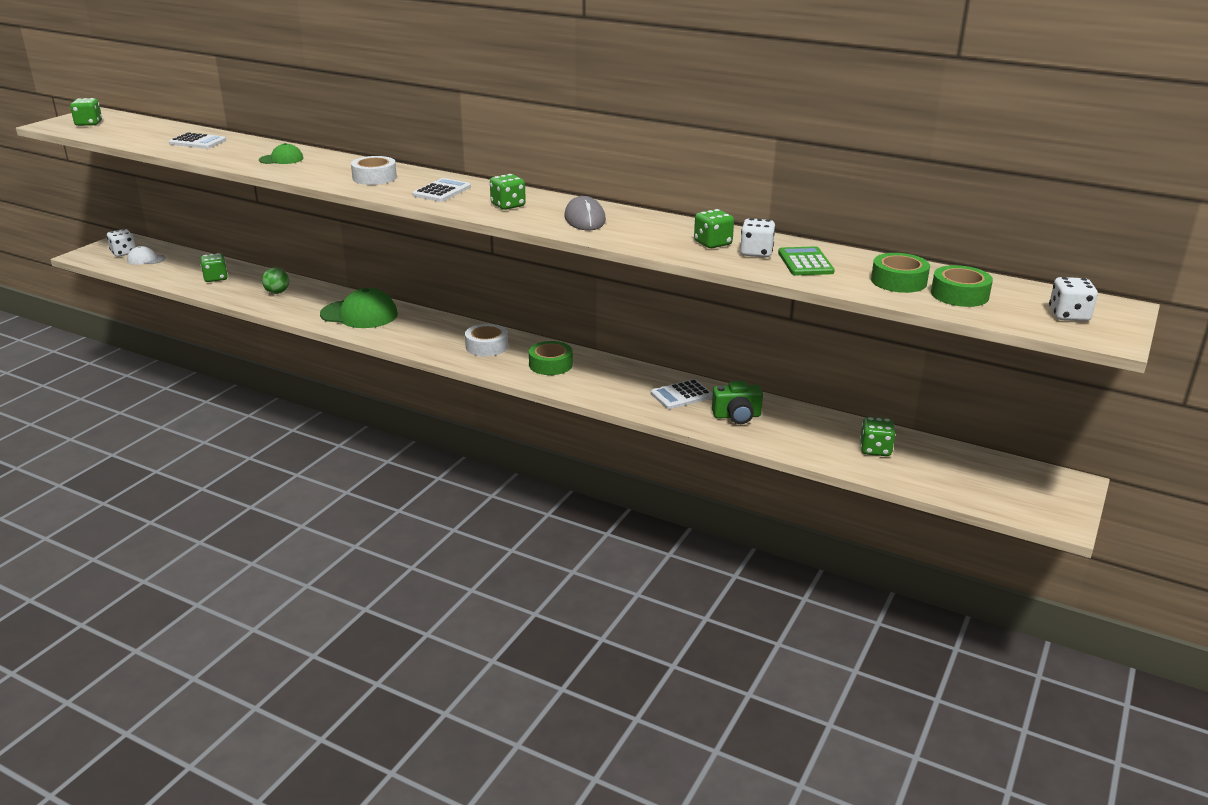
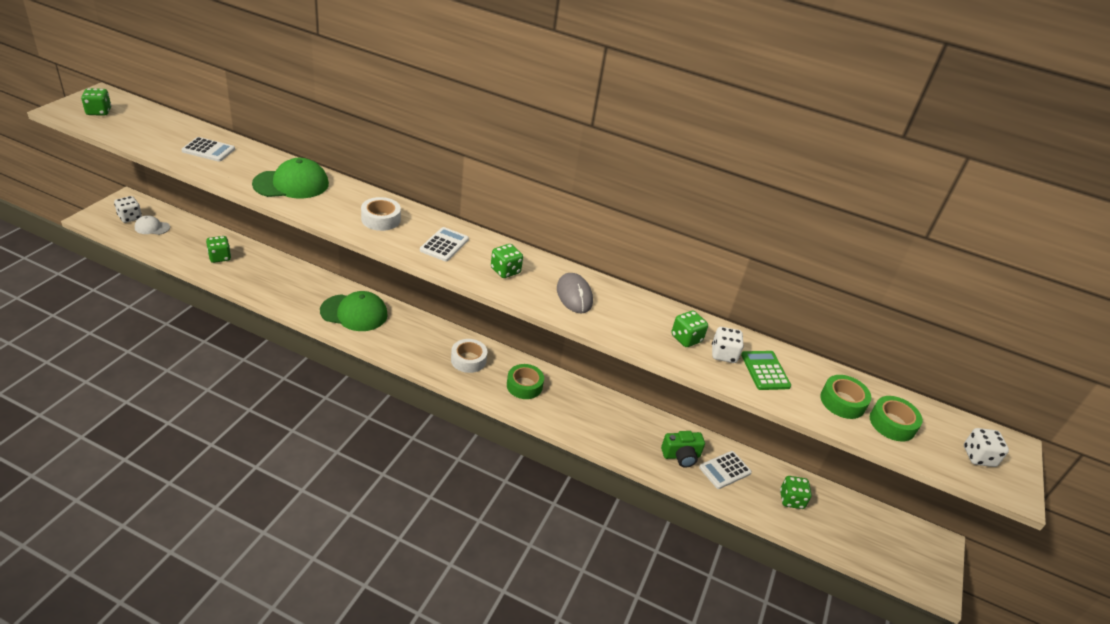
camera: 10 degrees left, 10 degrees up
green cap [259,143,303,164] -> green cap [252,158,329,198], size x1.88
green ball [262,267,289,294] -> none
white calculator [651,379,713,409] -> white calculator moved to [699,451,752,489]

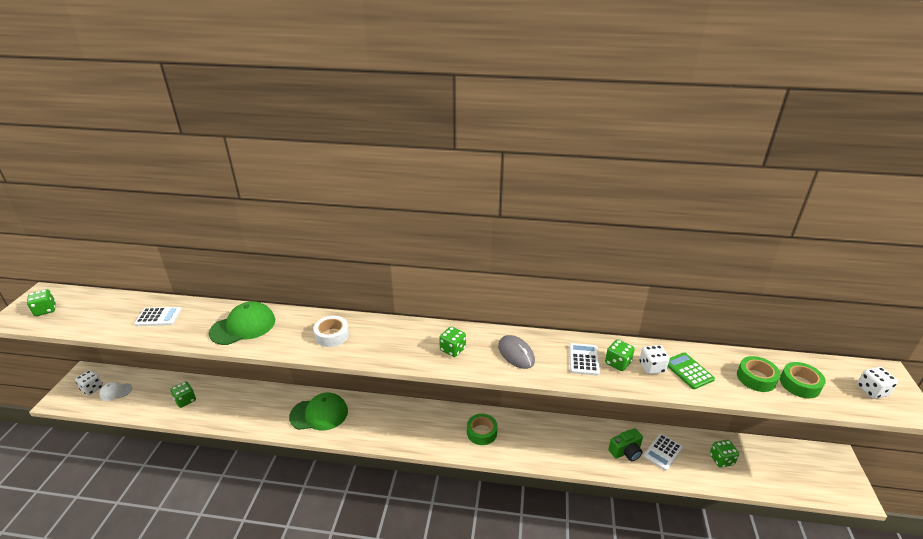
camera: 10 degrees left, 5 degrees down
white calculator [420,227,469,261] -> white calculator moved to [569,343,600,376]
white tape [451,339,487,373] -> none

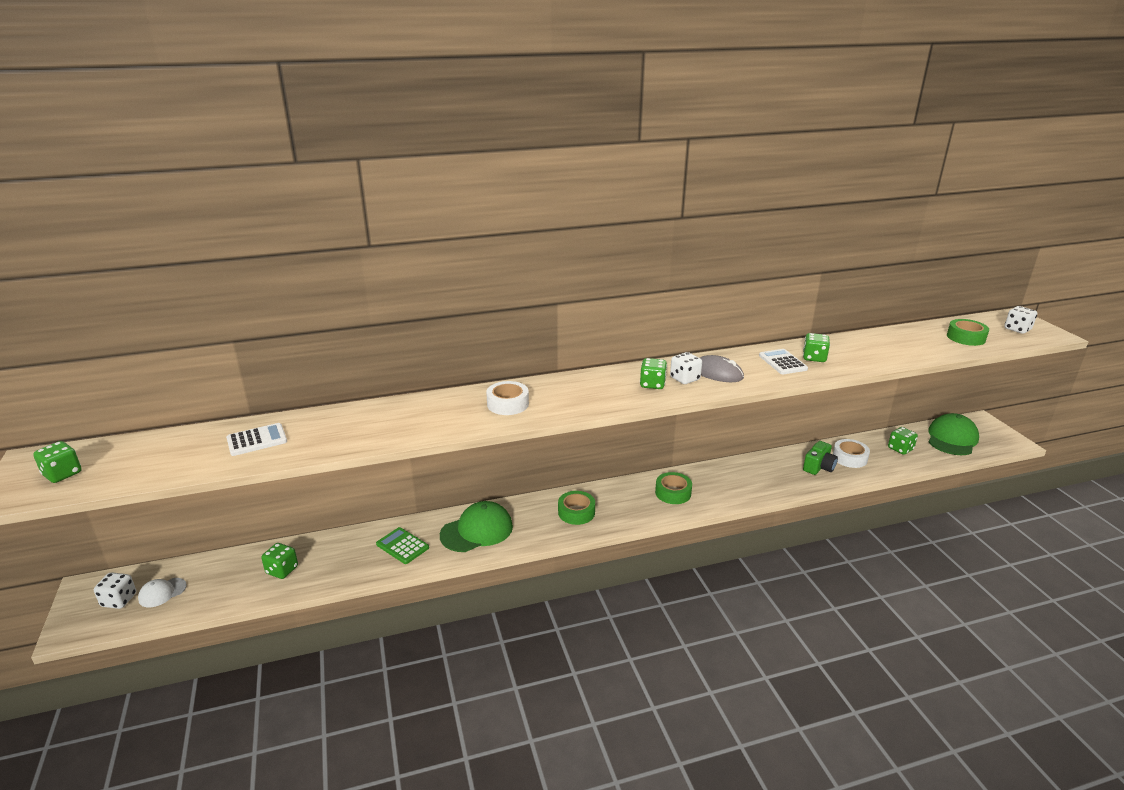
camera: 25 degrees left, 5 degrees down
green cap [209,301,275,345] -> green cap moved to [928,413,979,455]
white dice [639,345,670,374] -> white dice moved to [670,352,702,384]
white calculator [643,434,683,471] -> white tape [833,439,870,468]
green calculator [668,353,715,389] -> green calculator moved to [376,527,429,564]
green tape [737,356,780,392] -> green tape moved to [558,491,595,525]

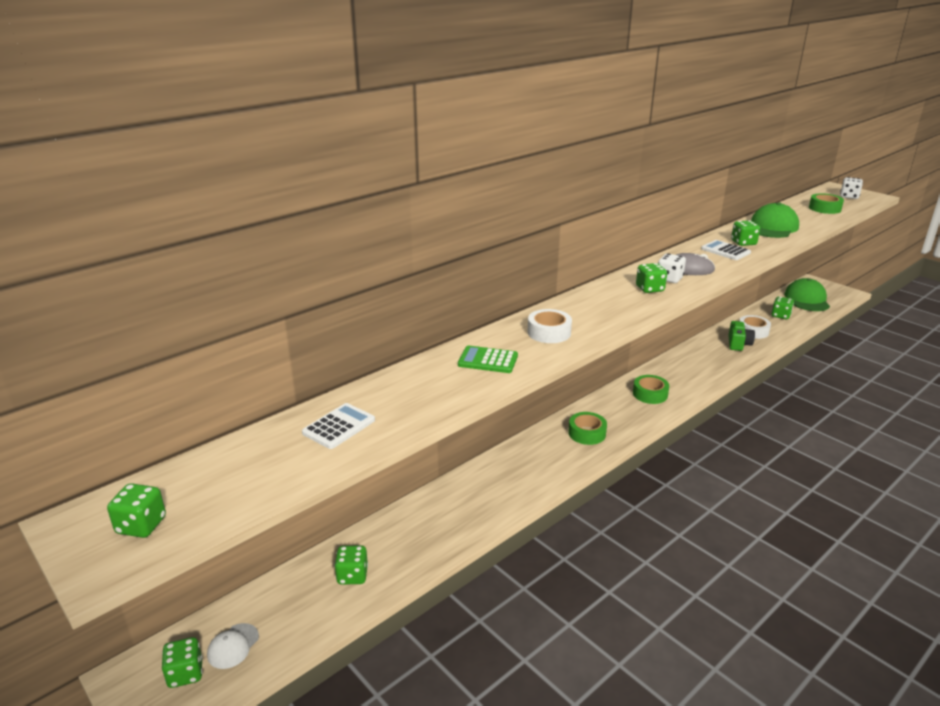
camera: 25 degrees left, 0 degrees up
white dice [94,572,136,609] -> green dice [162,637,203,688]
green calculator [376,527,429,564] -> green calculator moved to [458,346,518,373]
green cap [440,501,513,552] -> green cap moved to [751,202,799,238]

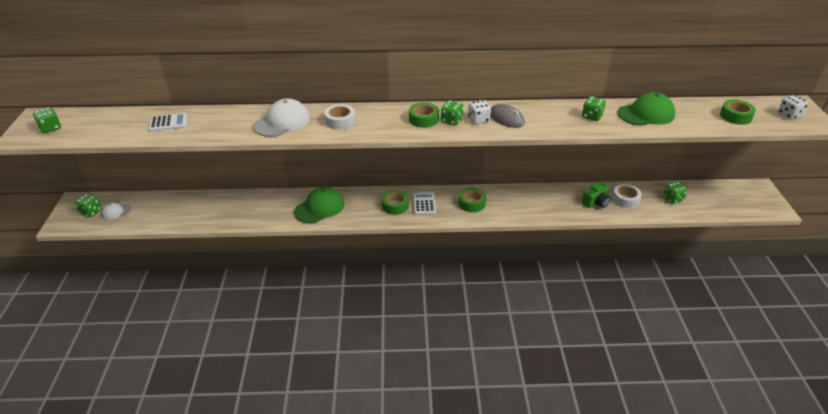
camera: 40 degrees right, 10 degrees up
green dice [334,545,368,585] -> none
green calculator [458,346,518,373] -> white cap [253,98,310,137]
white calculator [701,240,751,260] -> white calculator moved to [413,193,436,215]
green cap [784,278,830,311] -> green cap moved to [294,187,344,224]
none -> green tape [409,102,439,128]

